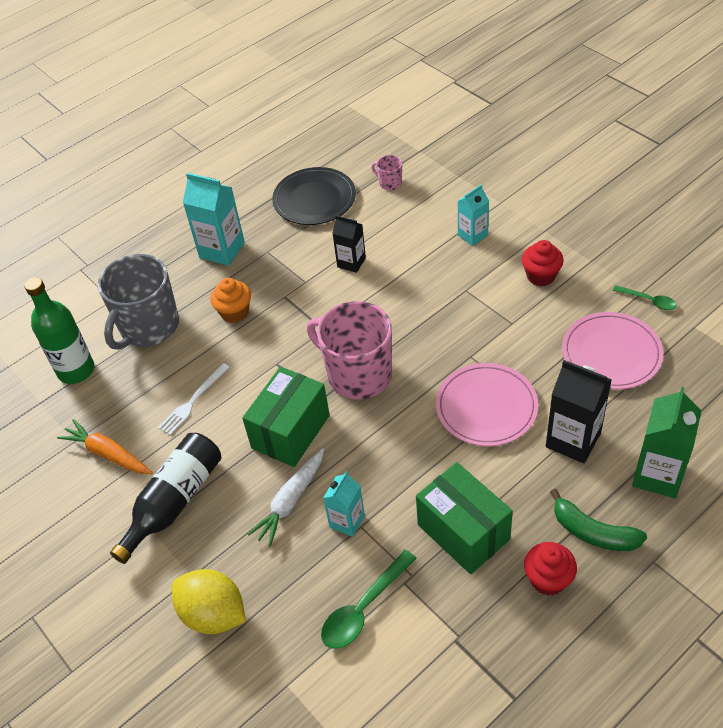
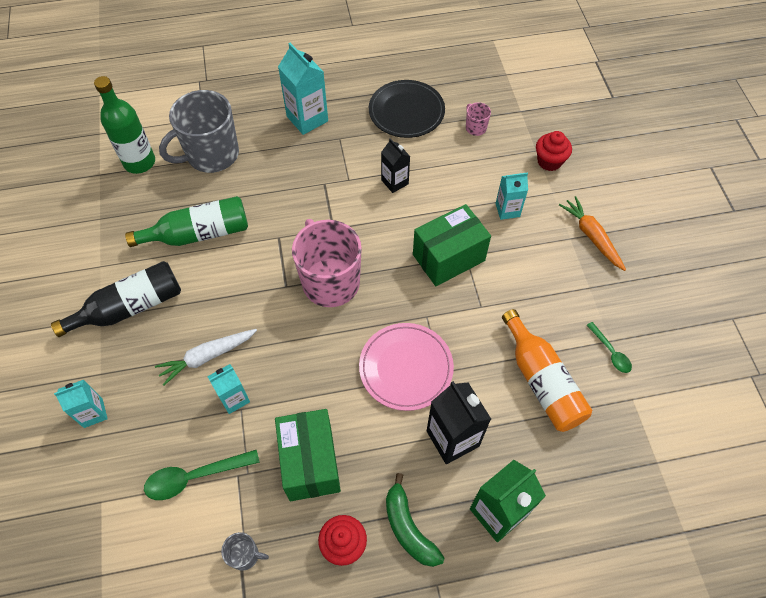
camera: 25 degrees right, 10 degrees up
orange carrot [57,419,153,474] -> orange carrot moved to [559,196,626,271]
white fork [158,363,230,435] -> green bottle [125,196,248,247]
yellow lemon [171,569,246,634] -> turquoise carton [54,380,108,428]
orange cupcake [210,278,251,323] -> none
green box [242,367,330,467] -> green box moved to [413,204,491,286]
red cupcake [522,240,564,287] -> red cupcake moved to [536,131,572,171]
pink plate [562,312,663,390] -> orange bottle [502,309,592,432]
none -> grey mug [221,532,269,571]

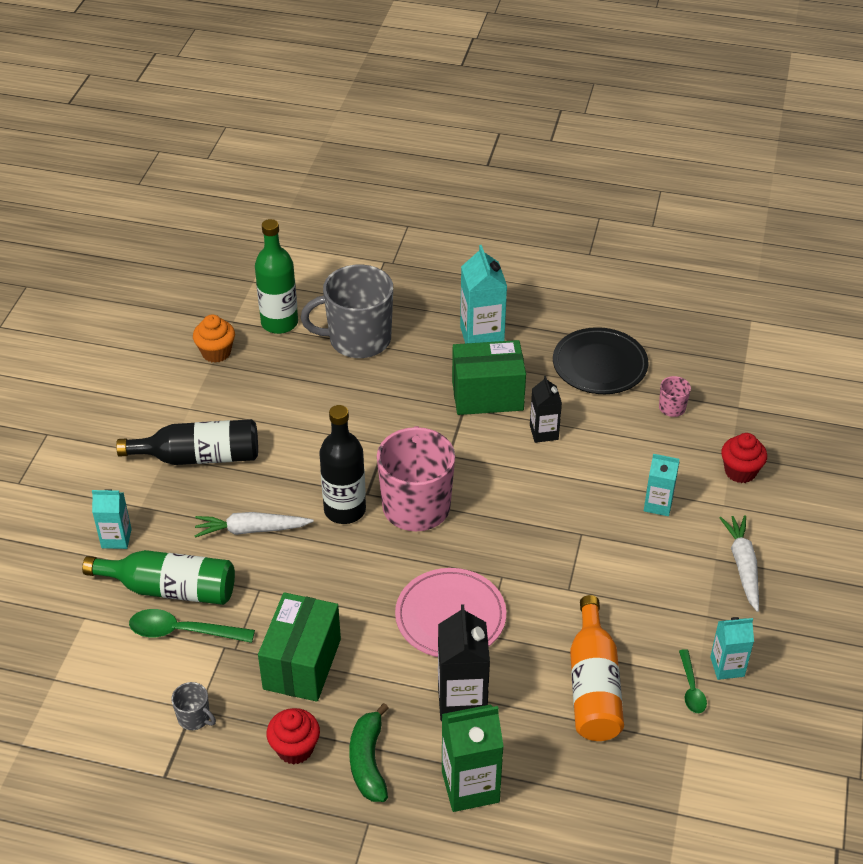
camera: 25 degrees right, 15 degrees down
green bottle [125,196,248,247] -> green bottle moved to [82,550,235,605]
turquoise carton [207,364,250,414] -> turquoise carton moved to [710,617,754,680]
green box [413,204,491,286] -> green box moved to [452,340,526,415]
orange carrot [559,196,626,271] -> white carrot [719,515,759,612]
none -> orange cupcake [193,314,235,363]
none -> black bottle [319,405,366,524]

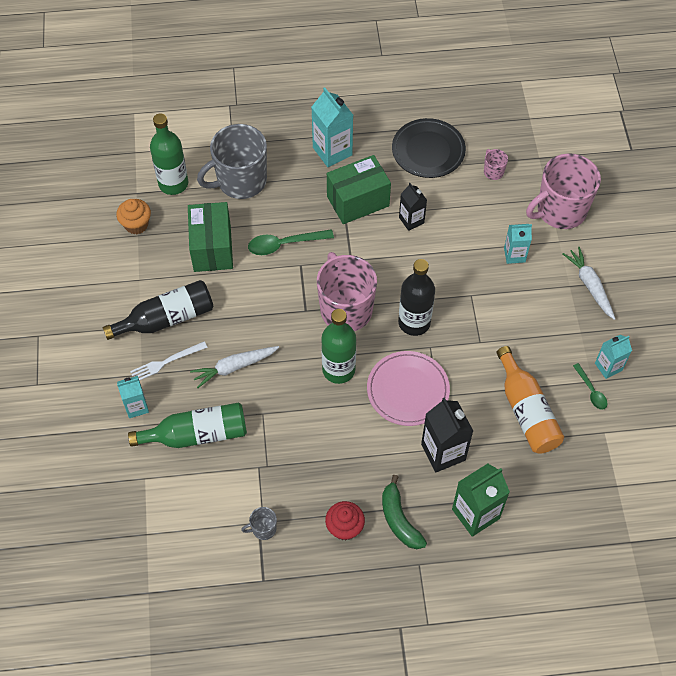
camera: 20 degrees left, 15 degrees up
green spoon [129,609,255,643] -> green spoon moved to [248,229,334,255]
grey mug [171,682,216,730] -> grey mug turned 150 degrees clockwise [241,507,277,540]
green box [258,592,341,702] -> green box moved to [188,202,233,272]
black bottle [319,405,366,524] -> black bottle moved to [398,259,435,336]
red cupcake [721,433,767,483] -> pink mug [526,153,601,229]
none -> white fork [130,341,208,381]
none -> green bottle [321,309,356,384]

